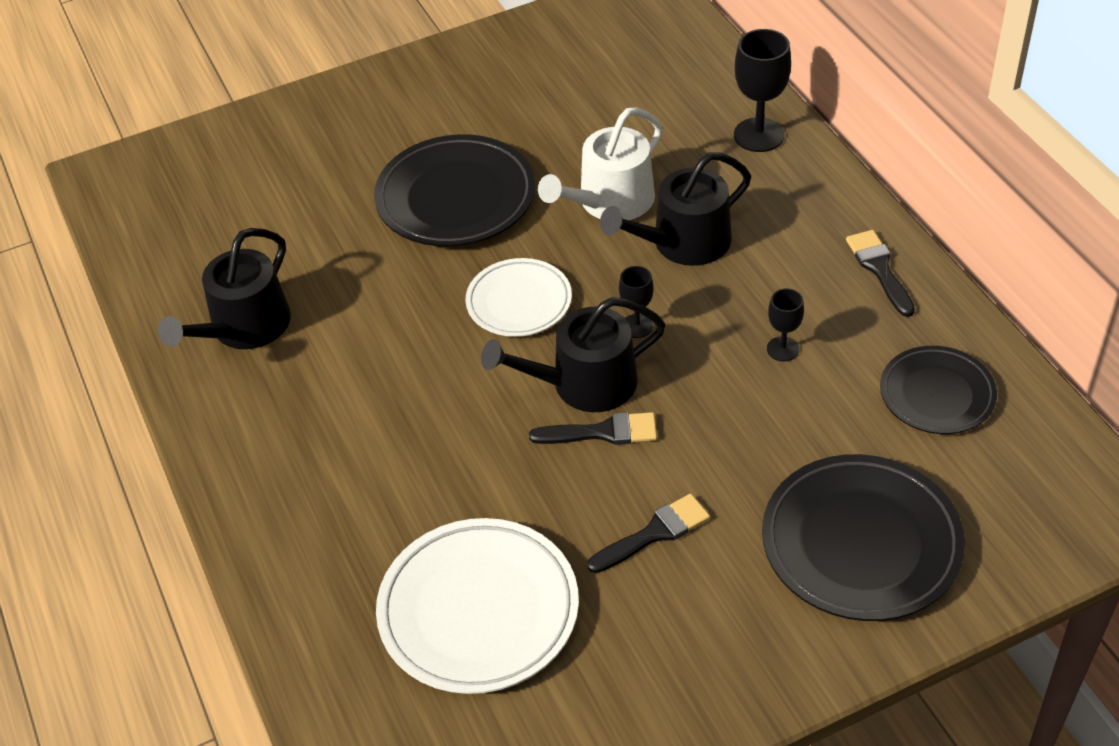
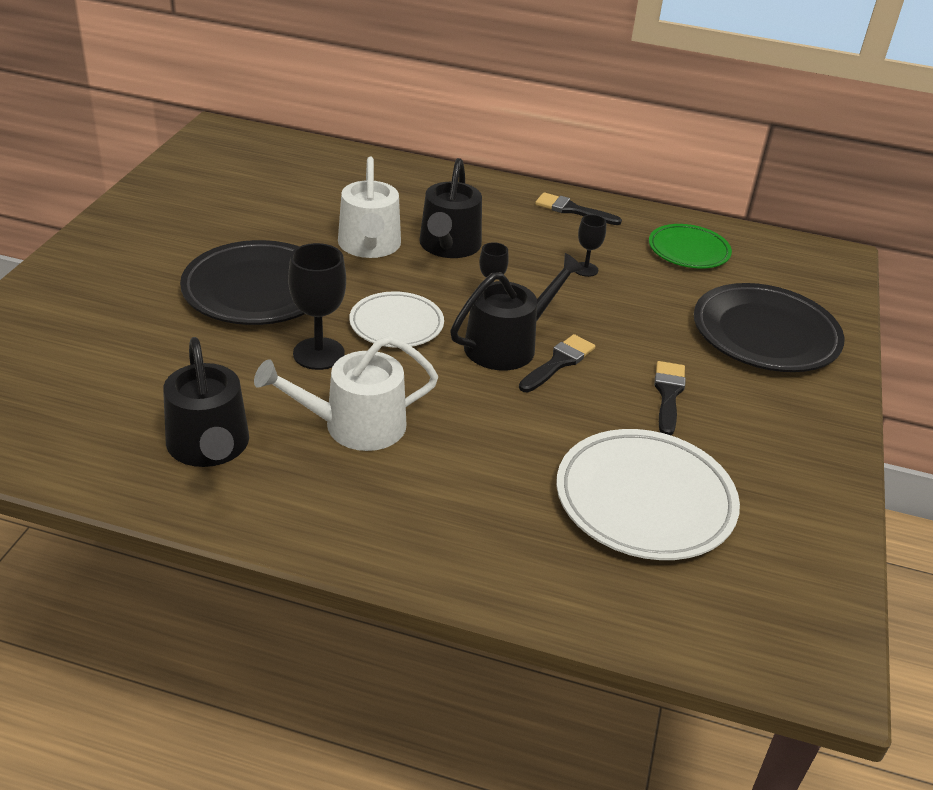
camera: 55 degrees left, 10 degrees down
black watering can [481,297,666,412] -> black watering can turned 150 degrees counterclockwise [450,253,585,370]
black goblet [734,29,791,152] -> black goblet moved to [288,243,346,370]
black plate [880,346,997,434] -> green plate [649,224,732,269]
none -> white watering can [254,336,438,451]

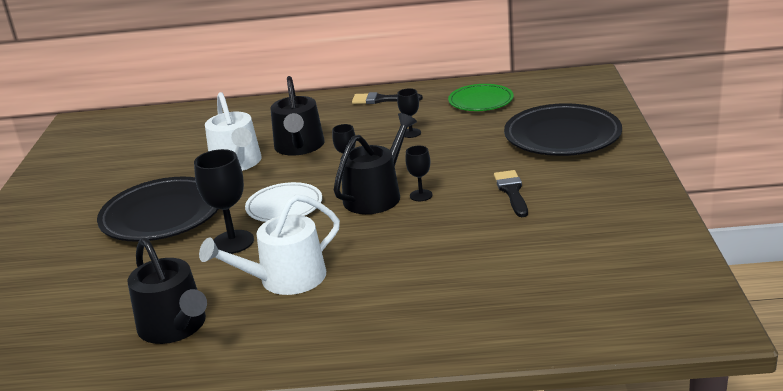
camera: 10 degrees left, 10 degrees down
black brush [519,334,595,392] -> black goblet [405,146,433,201]
white plate [556,429,740,560] -> none

